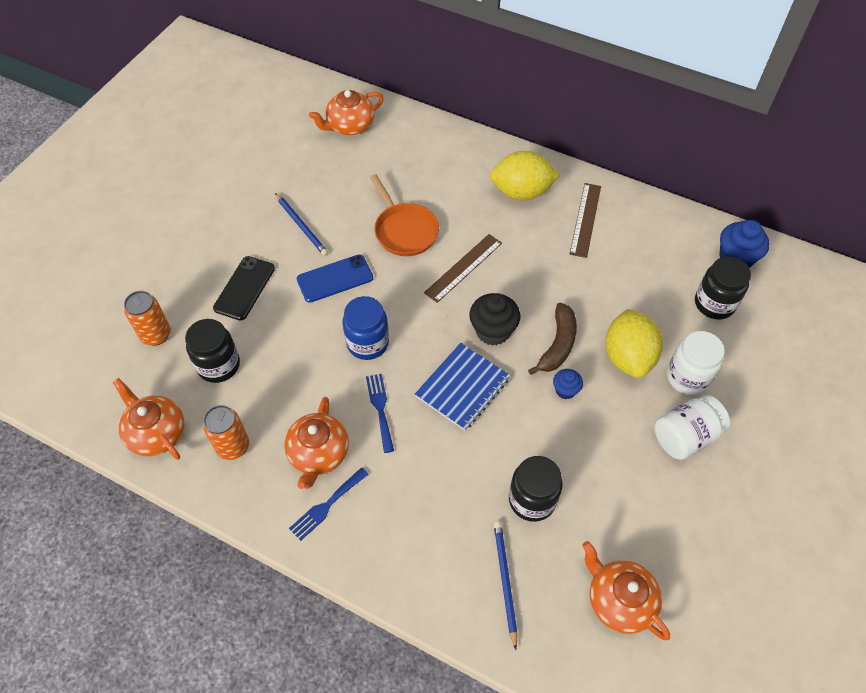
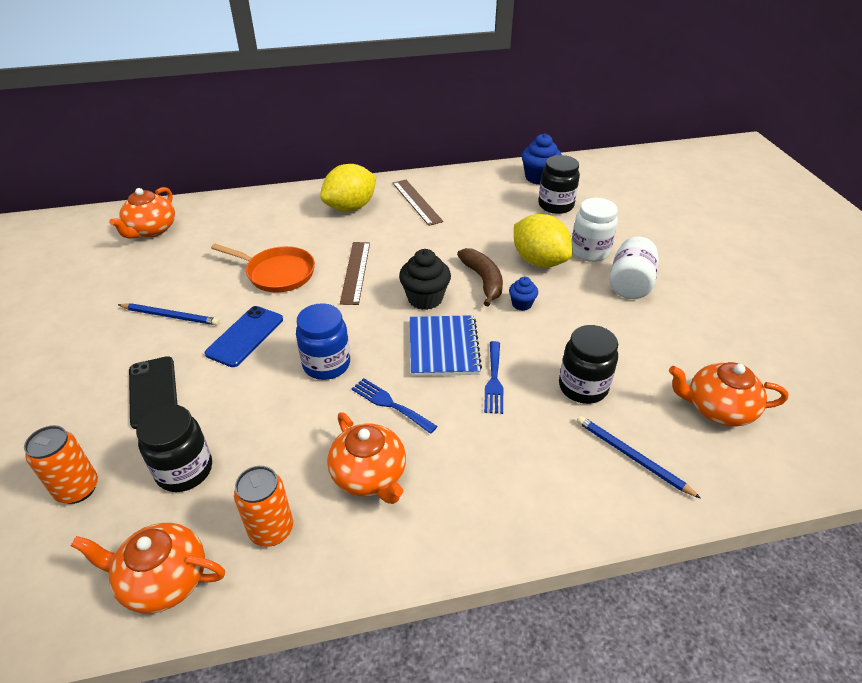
camera: 40 degrees left, 15 degrees down
blue fork [289,467,368,541] -> blue fork moved to [484,341,503,414]

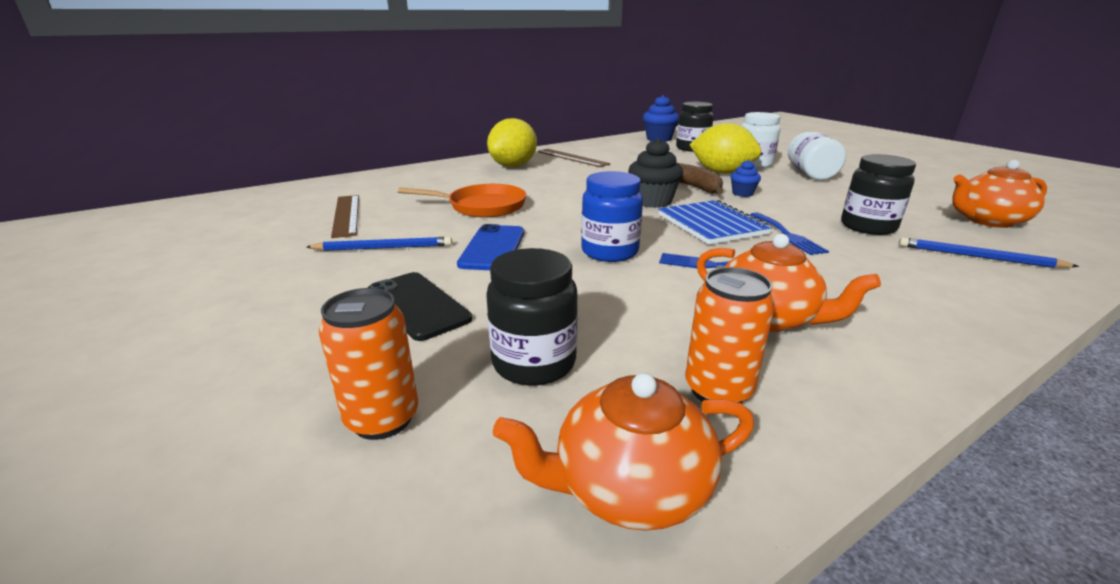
camera: 20 degrees left, 15 degrees down
orange teapot [109,187,175,238] -> none
brown ruler [340,242,370,305] -> brown ruler moved to [331,195,359,238]

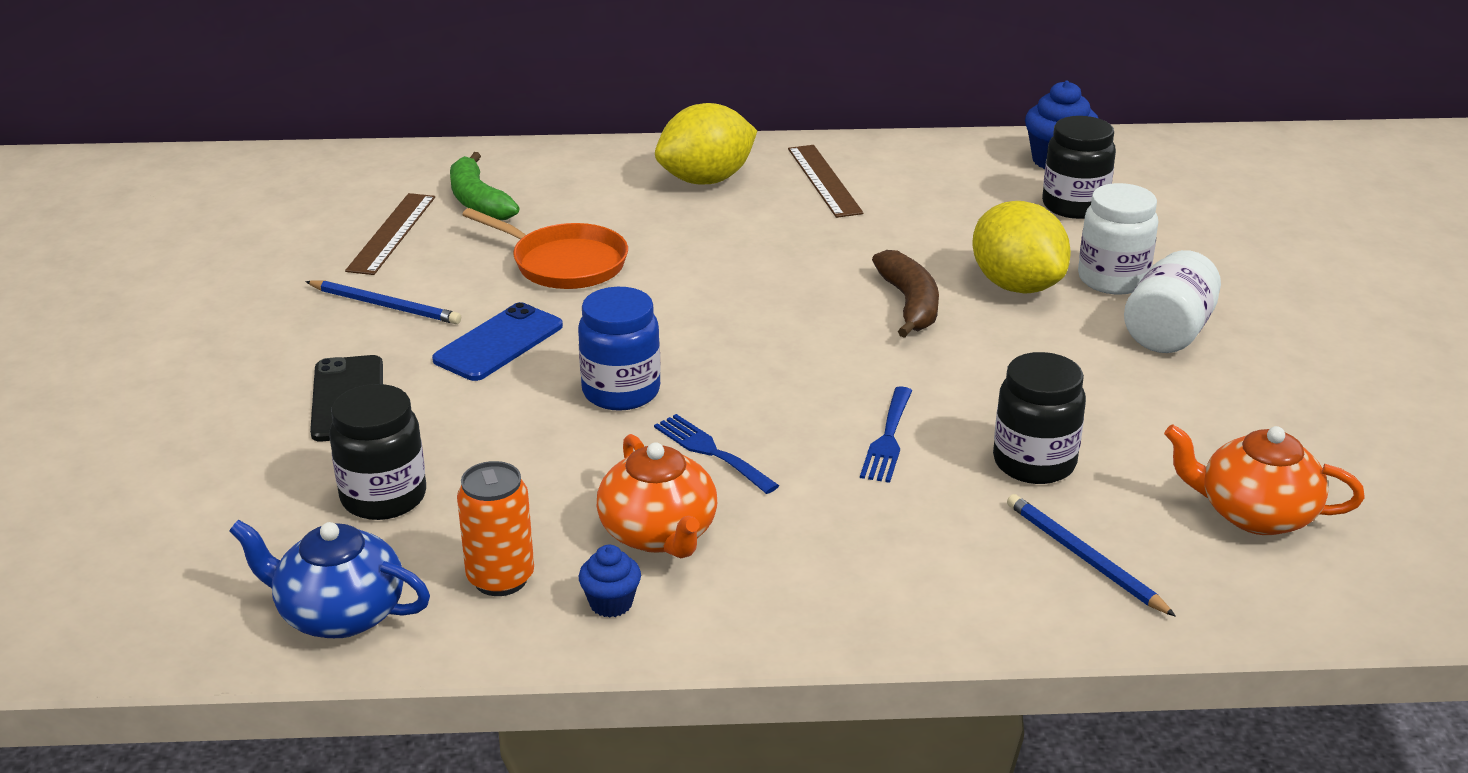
camera: 30 degrees right, 5 degrees up
orange can [319,288,418,440] -> none
orange teapot [493,373,754,531] -> blue teapot [229,520,430,638]
black cupcake [628,138,683,208] -> none
blue notebook [658,200,772,245] -> none
blue cupcake [730,160,761,197] -> blue cupcake moved to [579,545,641,617]
none -> green banana [450,152,520,220]

